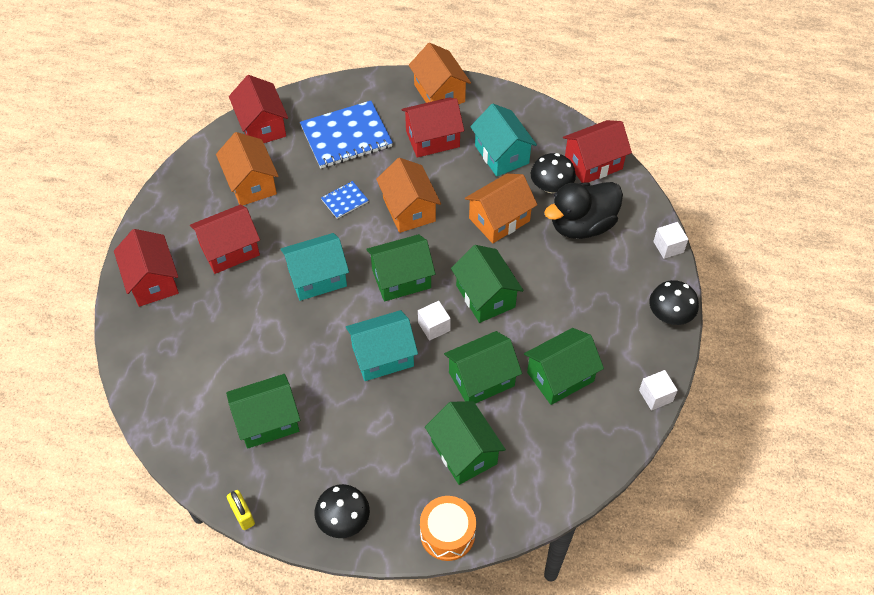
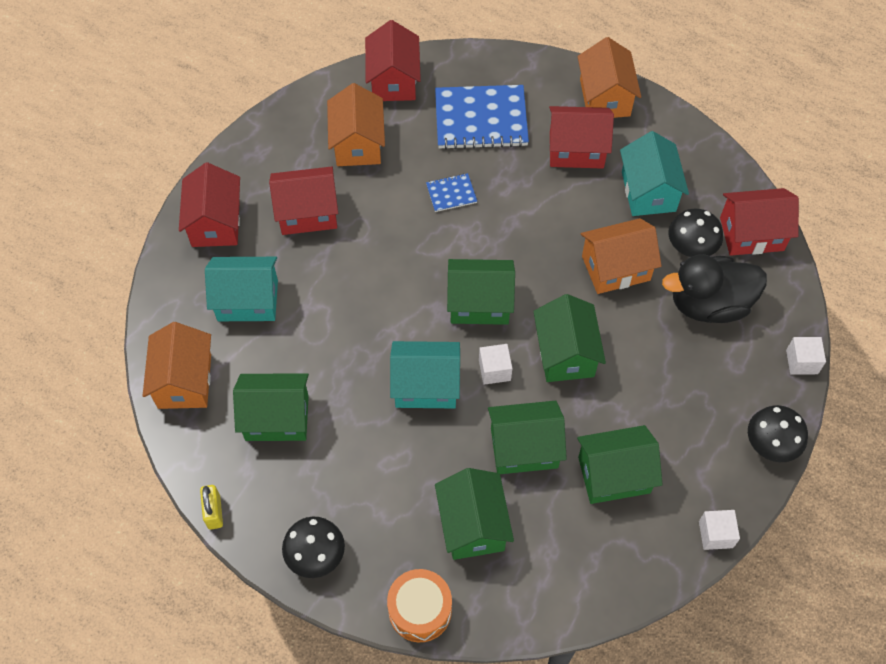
camera: 20 degrees right, 5 degrees up
turquoise house [280,233,349,301] -> turquoise house moved to [205,257,278,321]
orange house [376,158,441,233] -> orange house moved to [143,322,211,409]

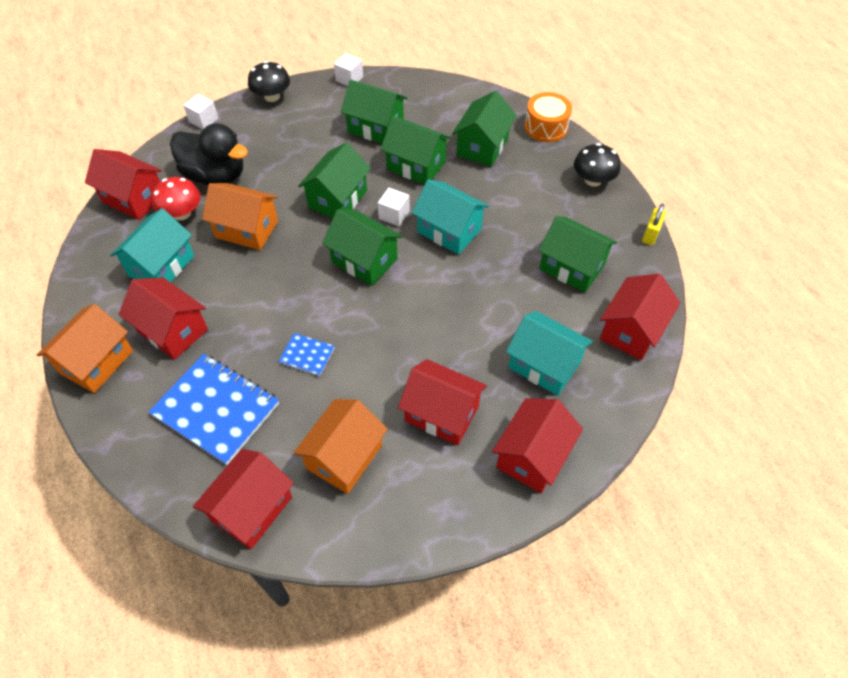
camera: 145 degrees left, 5 degrees down
orange house [143,322,211,409] -> red house [600,274,680,360]
black mushroom [669,209,723,257] -> red mushroom [151,177,201,220]

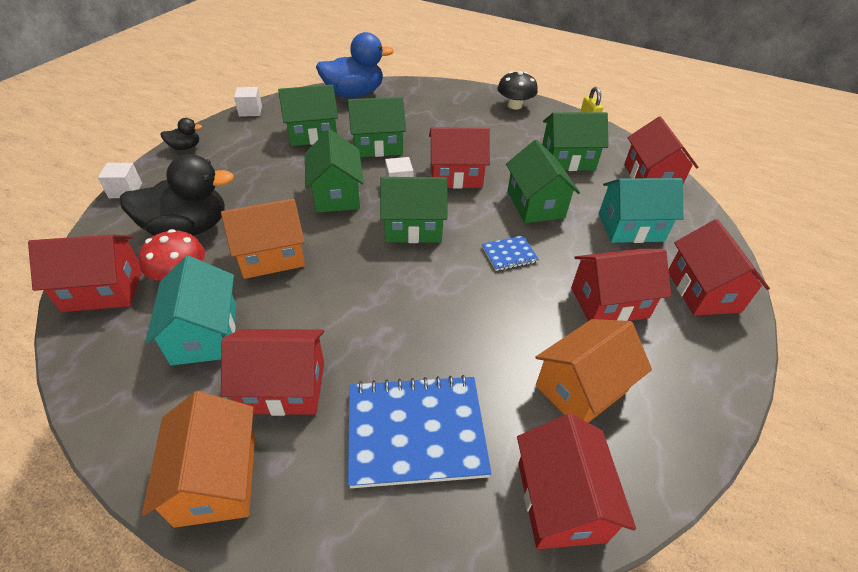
camera: 40 degrees left, 10 degrees down
black mushroom [248,61,290,102] -> black duck [160,118,202,150]
blue notebook [278,333,335,376] -> blue notebook moved to [482,236,539,271]
orange house [293,399,388,494] -> orange house turned 60 degrees clockwise [536,319,652,423]
turquoise house [412,179,489,255] -> red house [429,127,490,189]
green house [452,91,517,167] -> green house moved to [506,140,580,223]
orange drum [525,92,572,142] -> none
none -> blue duck [316,32,394,98]

